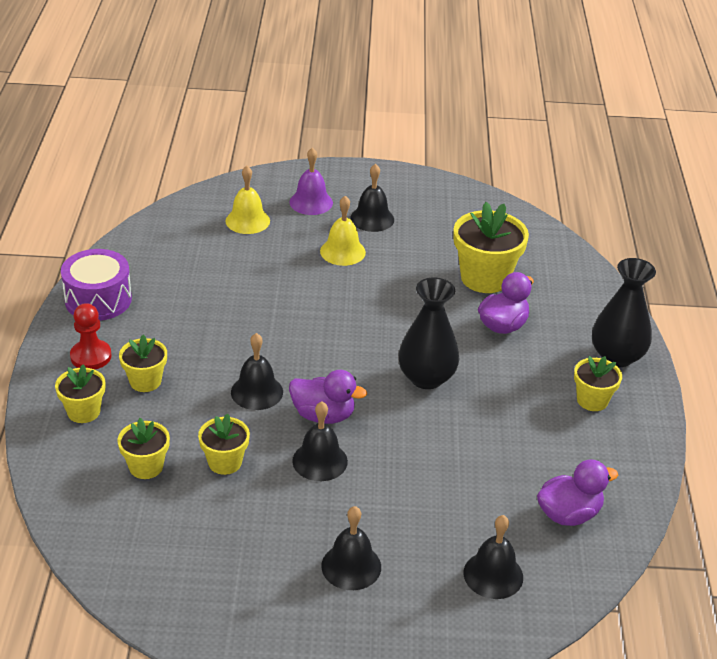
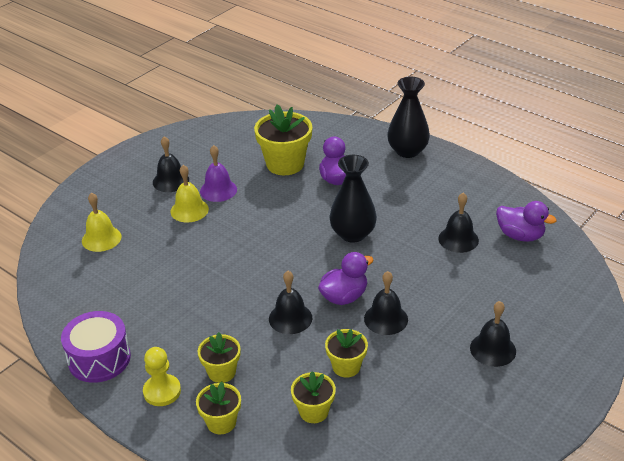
camera: 50 degrees left, 0 degrees up
red pawn [70,303,112,369] -> yellow pawn [143,347,181,406]
purple bell [289,148,333,215] -> purple bell moved to [200,145,237,202]
black bell [463,515,523,599] -> black bell moved to [438,193,479,253]
purple duck [537,459,618,526] -> purple duck turned 105 degrees clockwise [496,201,557,242]
yellow flower pot [574,356,622,411] -> none

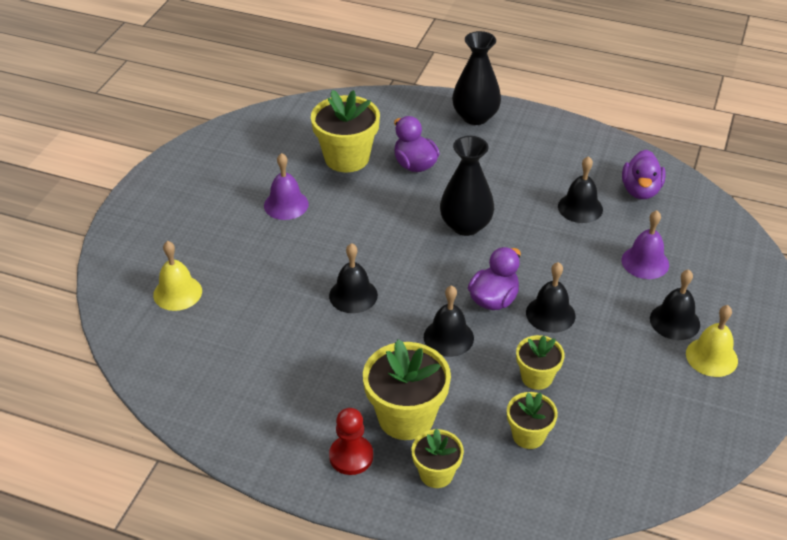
camera: 20 degrees left, 5 degrees up
purple drum [61,311,131,383] -> none
yellow pawn [143,347,181,406] -> red pawn [329,408,373,475]
black bell [153,136,189,192] -> black bell moved to [329,243,378,313]
yellow bell [171,165,209,223] -> yellow bell moved to [686,305,738,377]
yellow flower pot [198,332,241,383] -> yellow flower pot [363,339,451,440], size x1.74
purple duck [496,201,557,242] -> purple duck turned 90 degrees clockwise [622,150,666,199]
none -> purple bell [622,210,669,279]

